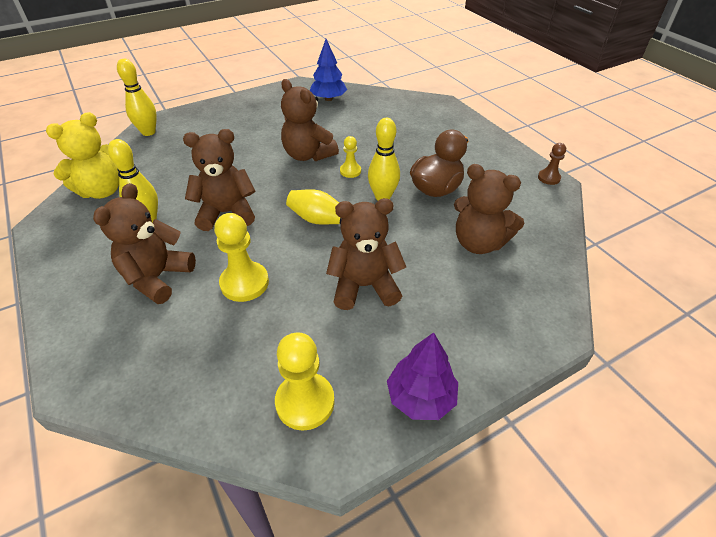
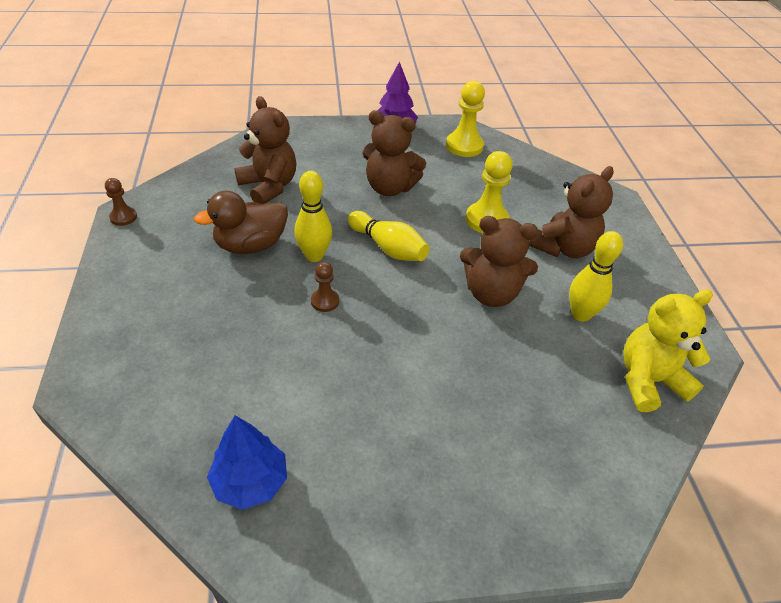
camera: 160 degrees left, 0 degrees up
yellow bowling pin [117,59,157,136] -> none
brown teddy bear [281,79,339,161] -> none
yellow pawn [340,136,361,178] -> brown pawn [311,262,339,312]

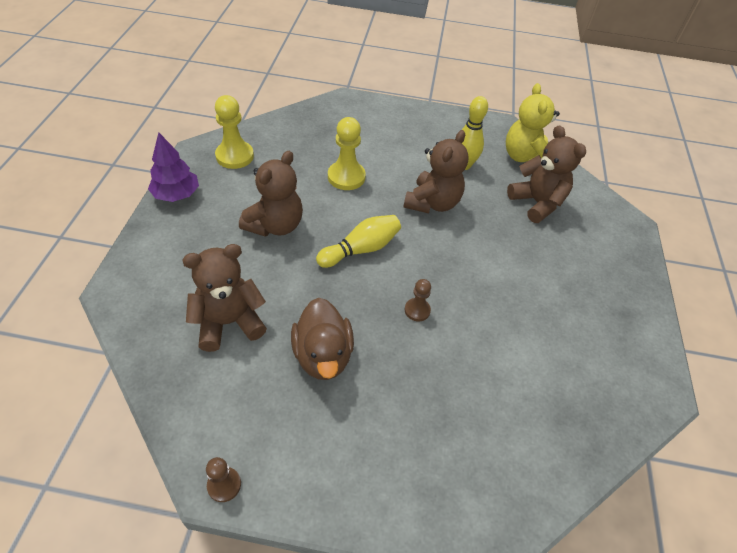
camera: 75 degrees left, 5 degrees up
blue tree [207,415,287,510] -> none
yellow bowling pin [294,171,332,262] -> none
brown teddy bear [529,166,614,258] -> brown teddy bear moved to [507,126,586,223]

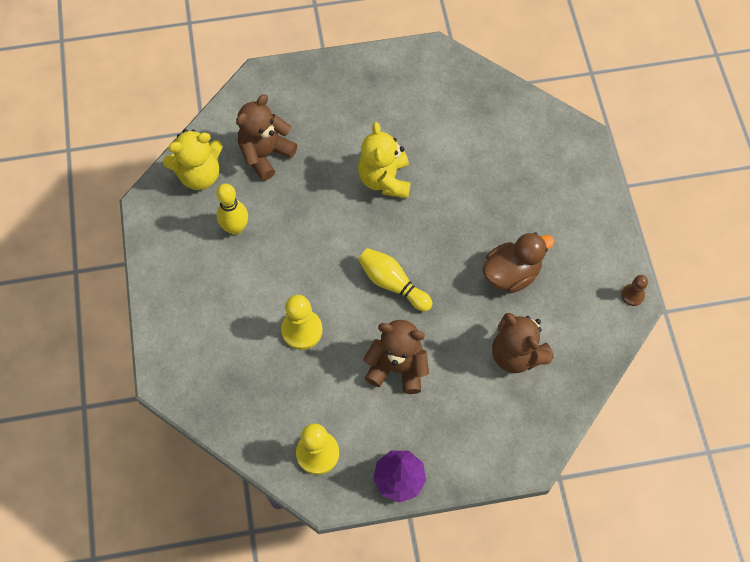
camera: 105 degrees left, 15 degrees up
brown teddy bear [403,130,469,213] -> none
brown pawn [405,279,431,321] -> none
none -> yellow teddy bear [358,122,411,199]

